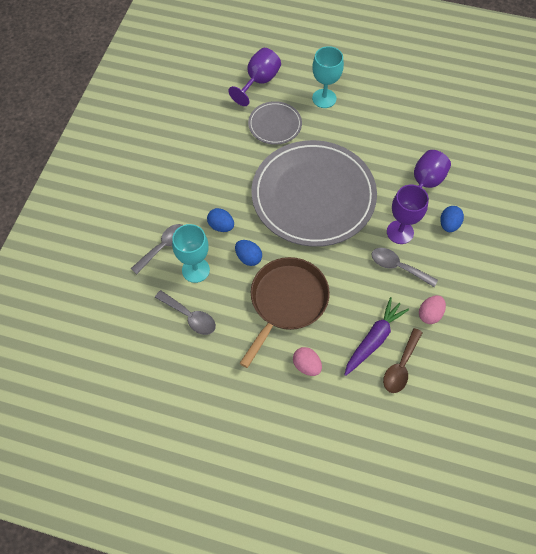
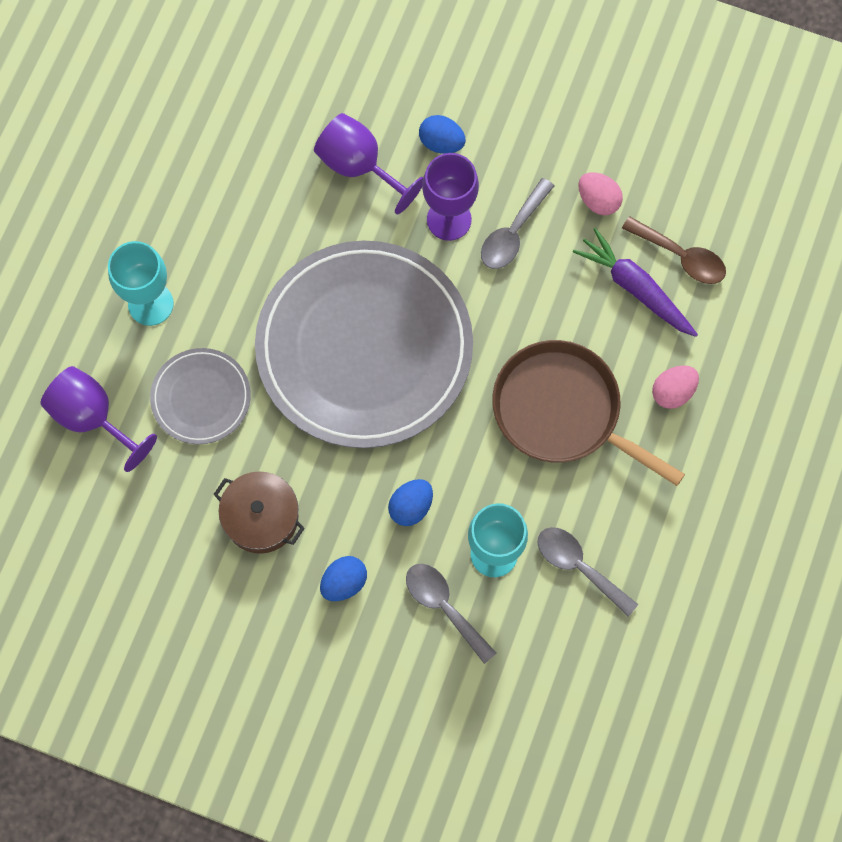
camera: 85 degrees left, 10 degrees up
grey spoon [155,290,216,335] -> grey spoon turned 90 degrees counterclockwise [538,527,638,616]
blue egg [235,240,262,266] -> blue egg moved to [320,556,367,601]
none -> brown pot [214,471,305,554]

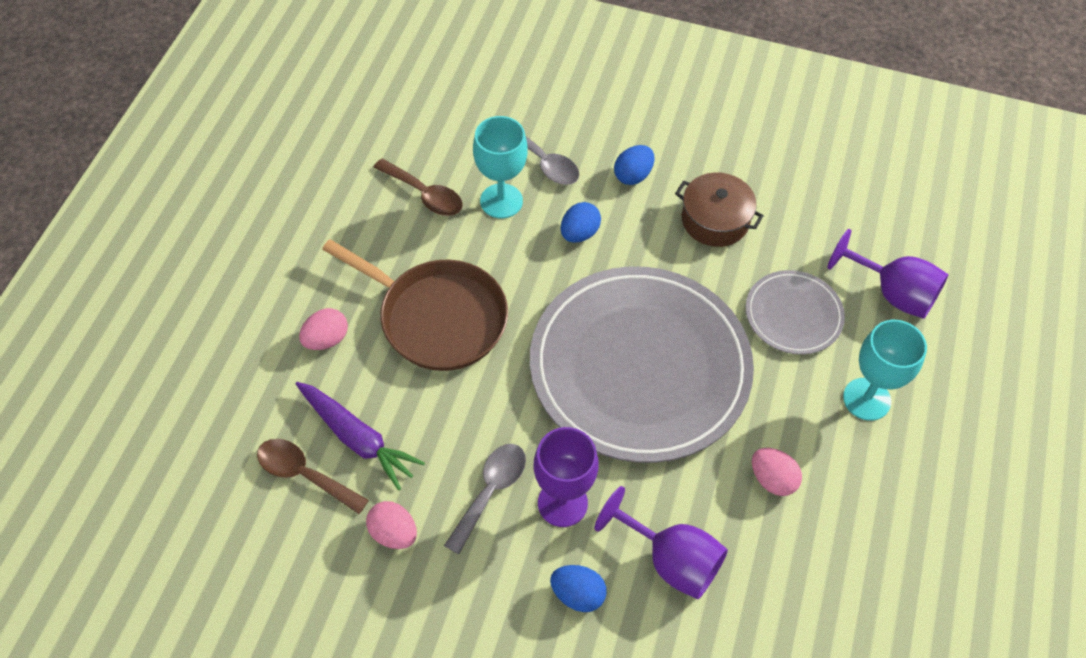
camera: 175 degrees right, 15 degrees down
grey spoon [538,527,638,616] -> brown spoon [373,159,463,216]
none -> pink egg [752,448,802,496]

